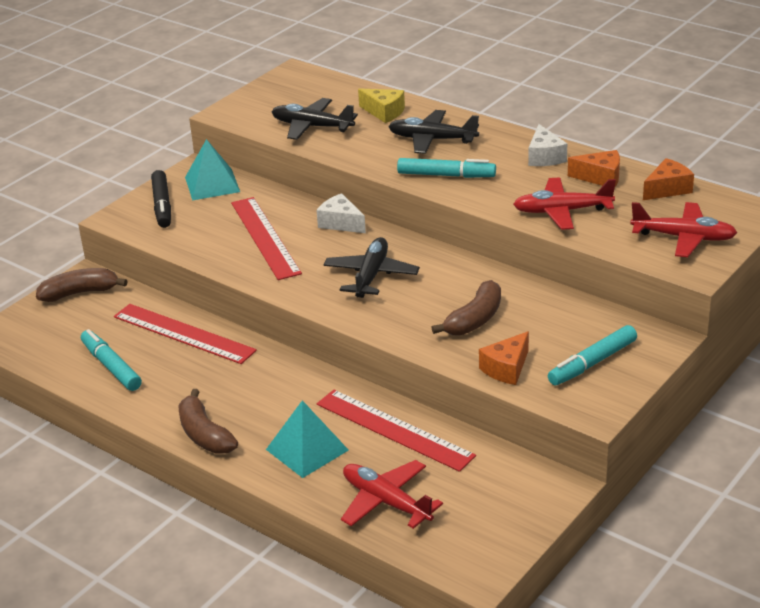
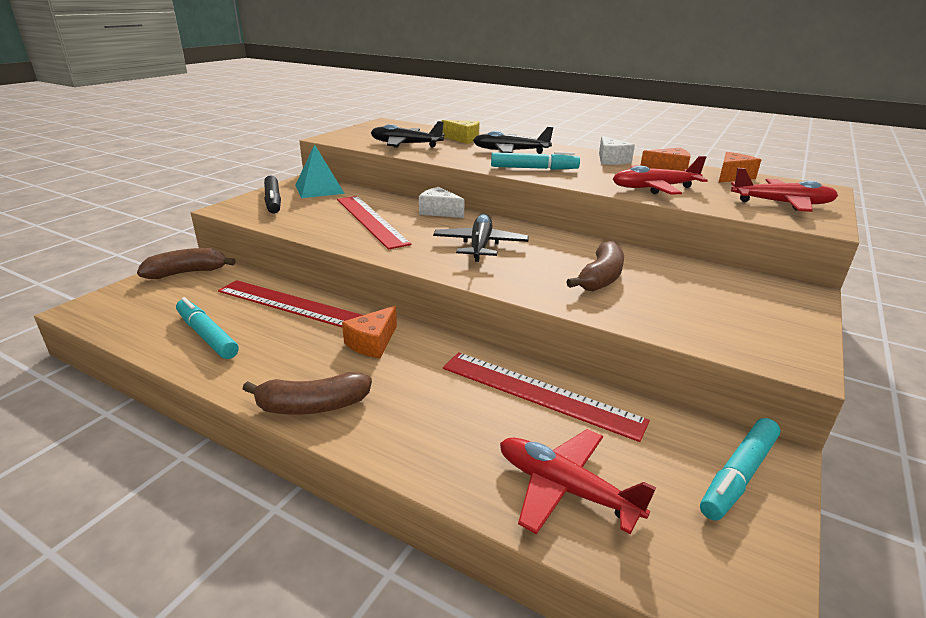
camera: 10 degrees left, 5 degrees down
brown banana [178,389,238,454] -> brown banana turned 60 degrees counterclockwise [243,372,372,415]
turquoise pyramid [266,400,349,478] -> none
orange cheese [479,331,529,385] -> orange cheese moved to [342,306,397,358]
turquoise marker [548,325,637,385] -> turquoise marker moved to [700,418,781,521]

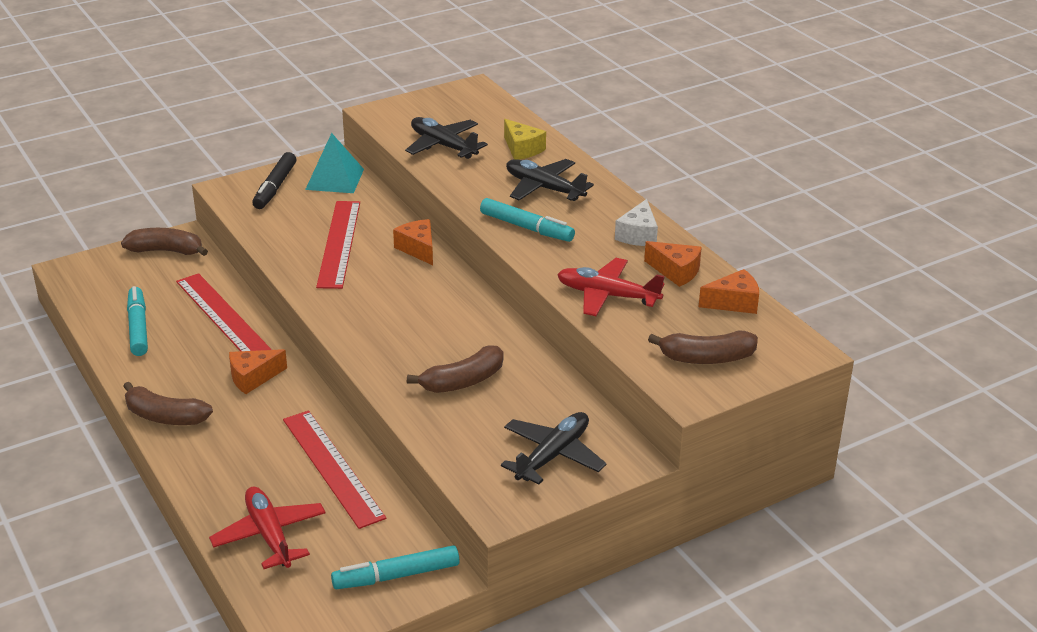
camera: 30 degrees right, 5 degrees up
white cheese [419,187,465,218] -> orange cheese [393,219,433,265]
black plane [433,214,529,262] -> black plane moved to [501,412,607,485]
red plane [731,168,838,212] -> brown banana [648,330,758,364]

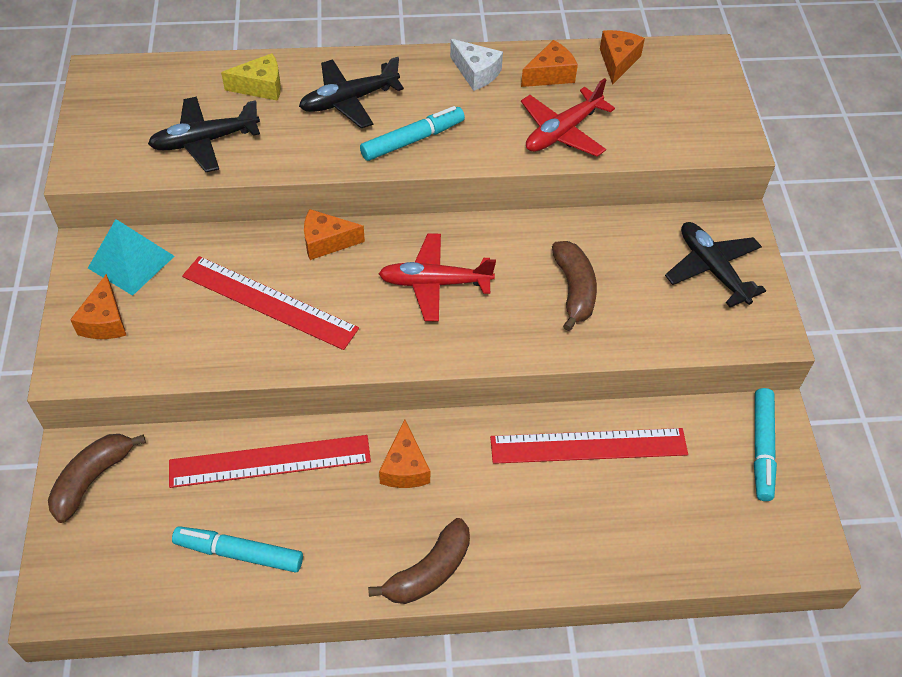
camera: 65 degrees left, 20 degrees up
red plane [209,487,326,569] -> red plane moved to [379,233,496,322]
black marker [252,152,296,209] -> orange cheese [70,274,127,339]
brown banana [648,330,758,364] -> none

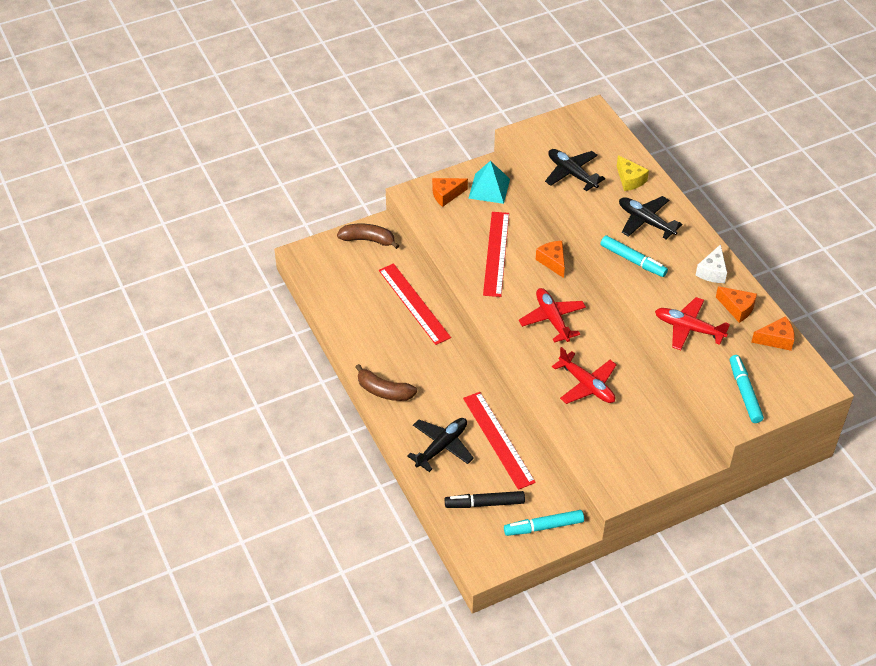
camera: 70 degrees right, 5 degrees down
turquoise marker [172,526,303,573] -> turquoise marker moved to [730,355,764,423]
orange cheese [379,419,430,488] -> none
brown banana [552,241,597,331] -> red plane [552,347,617,404]
black plane [665,222,766,307] -> black plane moved to [407,418,474,472]
none -> black marker [445,491,525,508]

